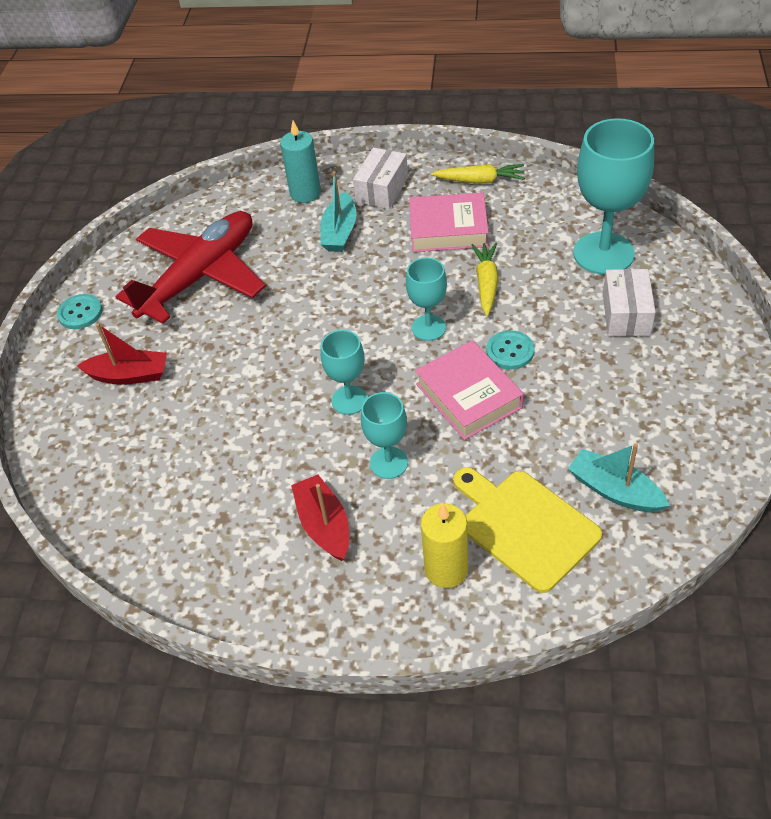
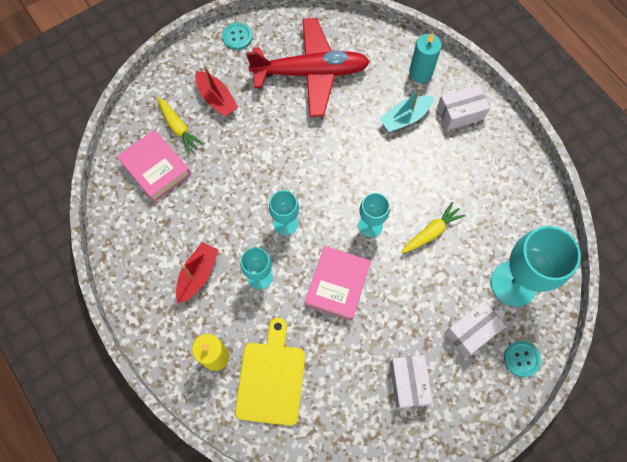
camera: 45 degrees right, 20 degrees up
pink book [409,192,489,252] -> pink book moved to [117,130,191,202]
yellow carrot [431,164,525,184] -> yellow carrot moved to [158,97,204,154]
turquoise button [486,330,534,370] -> turquoise button moved to [504,341,541,377]
turquoise boat [568,443,670,512] -> none
none -> white box [389,355,433,409]

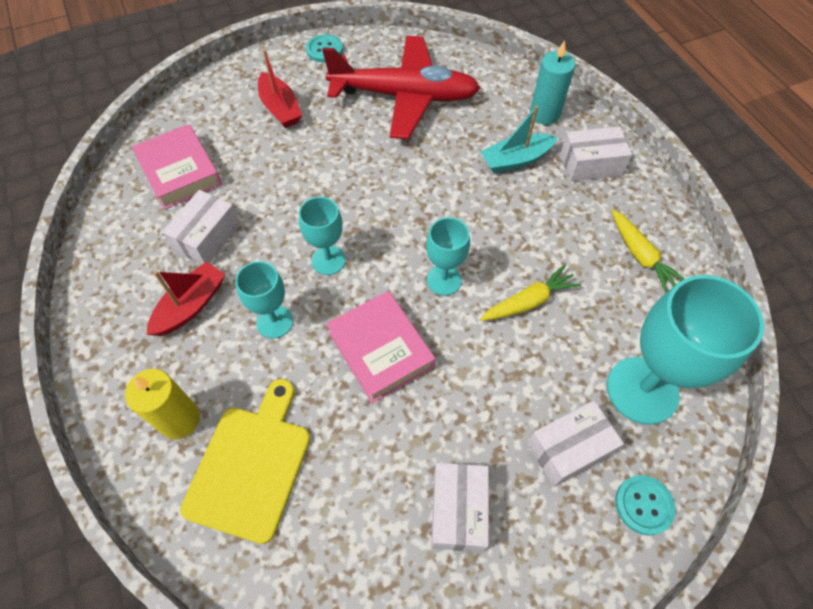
camera: 10 degrees right, 10 degrees down
yellow carrot [158,97,204,154] -> yellow carrot moved to [612,210,684,293]
pink book [305,246,371,321] -> pink book turned 60 degrees counterclockwise [326,291,435,403]
none -> white box [162,190,240,264]

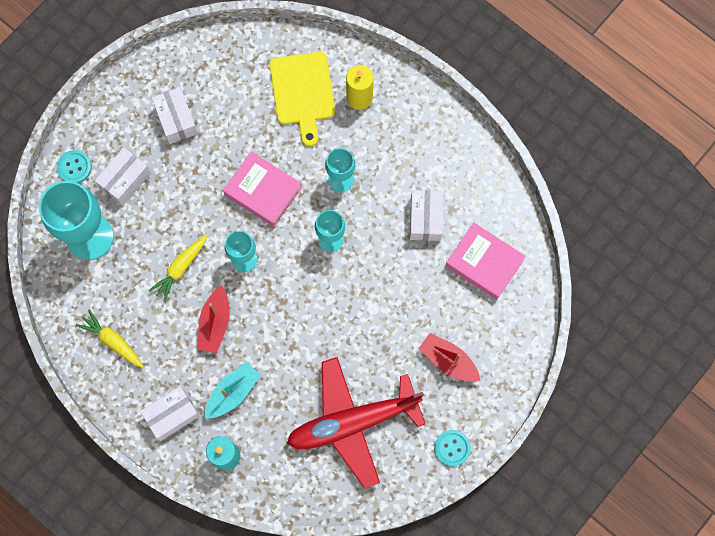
camera: 155 degrees right, 15 degrees up
red boat [147,261,225,336] -> red boat moved to [198,286,230,353]

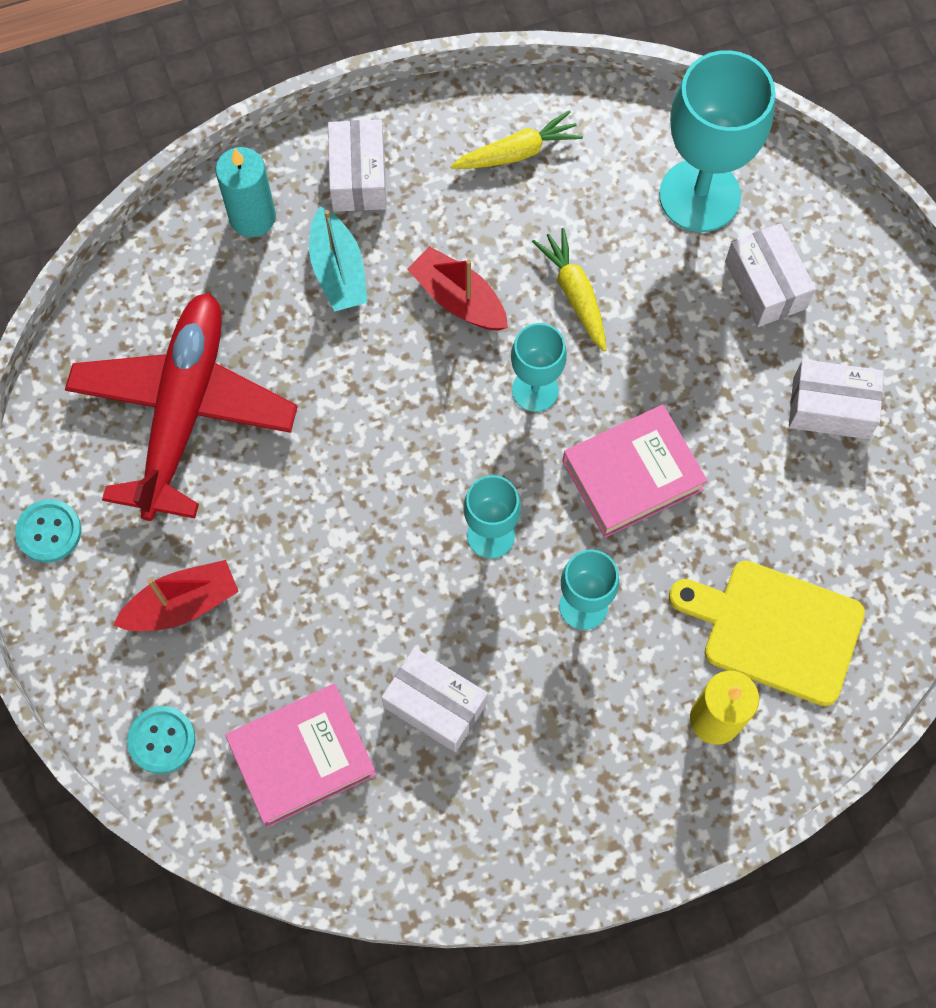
camera: 120 degrees right, 5 degrees down
turquoise button [57,150,92,183] -> turquoise button moved to [127,706,196,774]

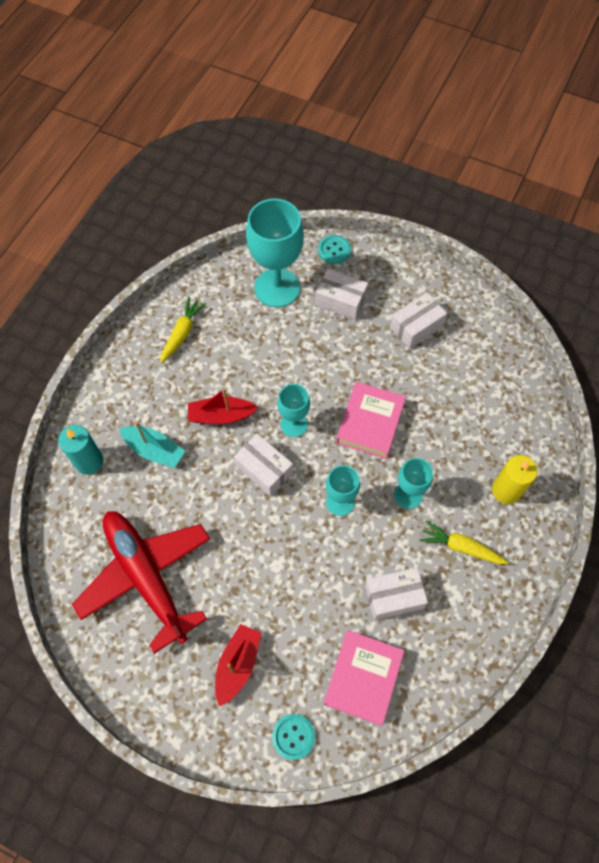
camera: 45 degrees left, 5 degrees down
turquoise button [15,499,81,563] -> turquoise button moved to [318,235,351,264]
white box [328,120,387,212] -> white box moved to [234,434,293,496]
yellow carrot [532,228,606,352] -> yellow carrot moved to [419,520,509,564]
yellow cutting board [669,561,865,706] -> none

